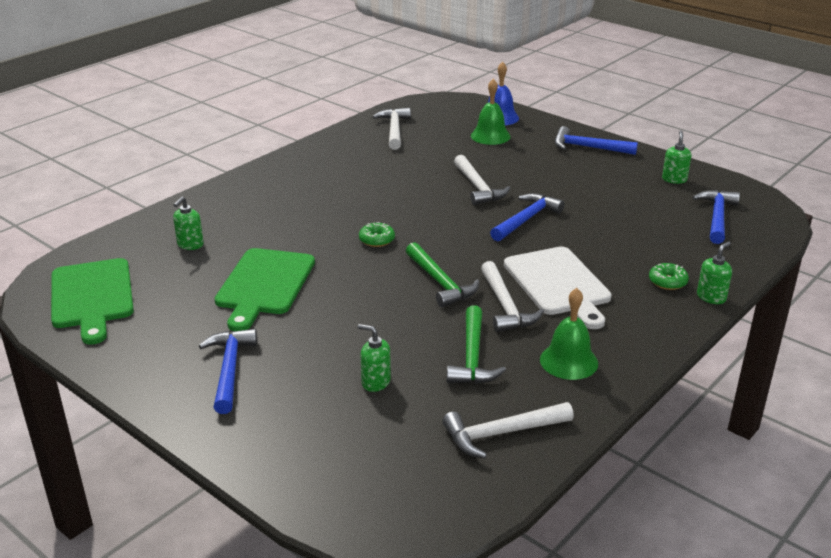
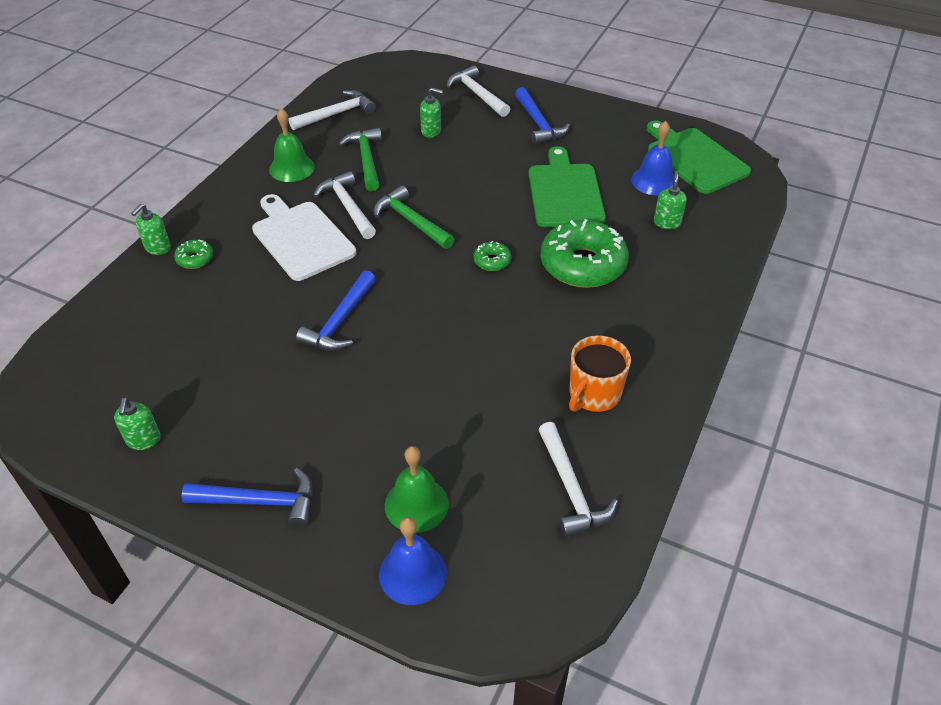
camera: 165 degrees right, 15 degrees up
white hammer [454,155,510,205] -> white hammer moved to [447,65,510,117]
blue hammer [693,190,740,244] -> none
none -> green donut [540,219,629,288]
none -> orange mug [569,335,631,412]
none -> blue bell [631,121,674,196]

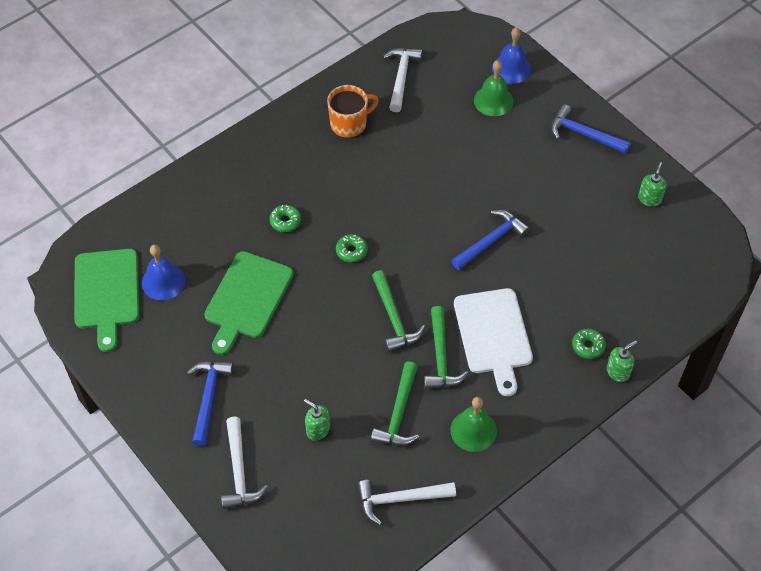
camera: 155 degrees left, 10 degrees up
white hammer [313,171,376,239] -> green hammer [424,306,468,389]
green donut [540,219,629,288] -> green donut [270,205,301,232], size x0.44
green soap dispenser [654,171,687,229] -> none

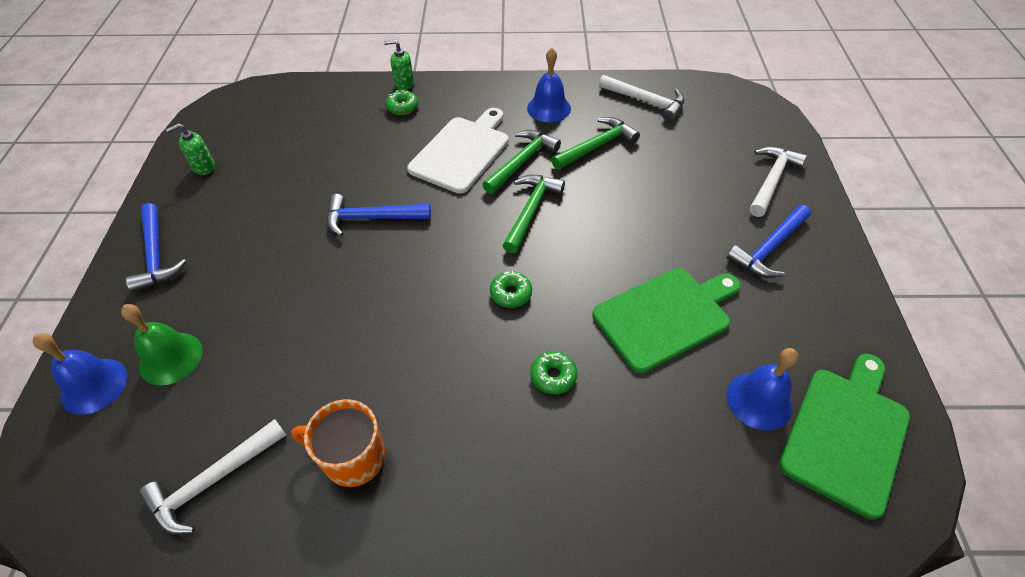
camera: 140 degrees left, 5 degrees down
green soap dispenser [304,399,330,441] -> none
green bell [450,397,497,452] -> blue bell [527,48,571,122]

